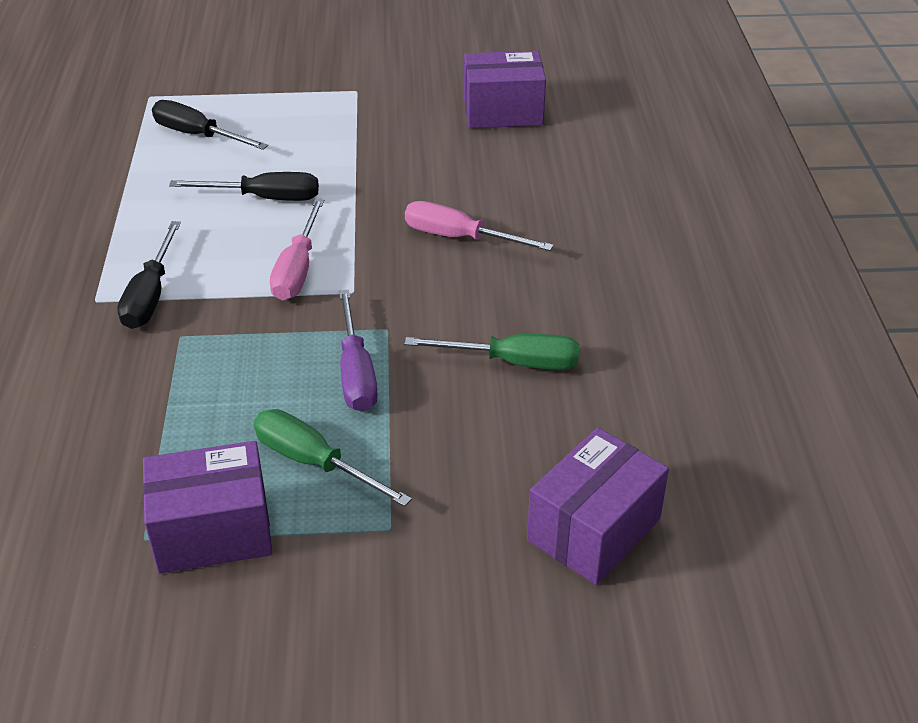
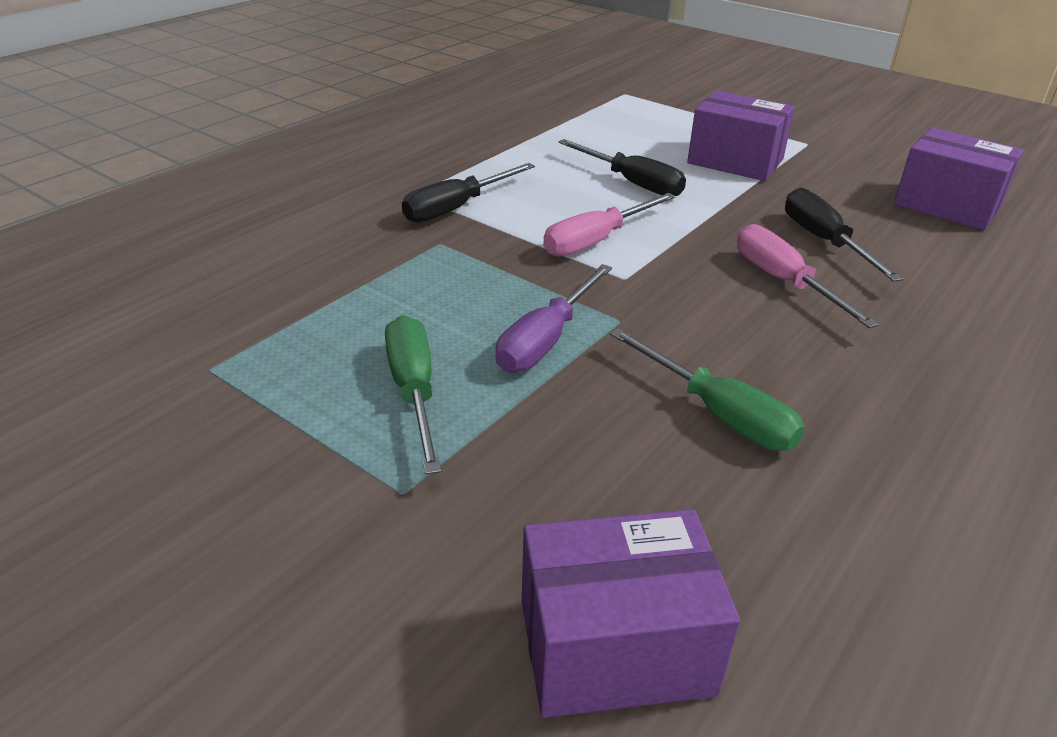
camera: 40 degrees right, 5 degrees down
purple box [143,441,273,573] -> purple box moved to [687,91,795,181]
black screwdriver [152,100,268,150] -> black screwdriver moved to [785,188,903,282]

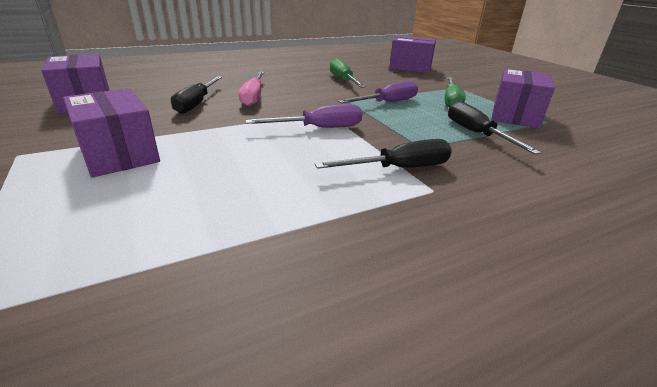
camera: 155 degrees left, 5 degrees down
pink screwdriver [543,193,676,256] -> purple screwdriver [245,104,362,128]
black screwdriver [558,139,686,196] -> black screwdriver moved to [448,101,541,155]
none -> purple box [492,68,555,128]

